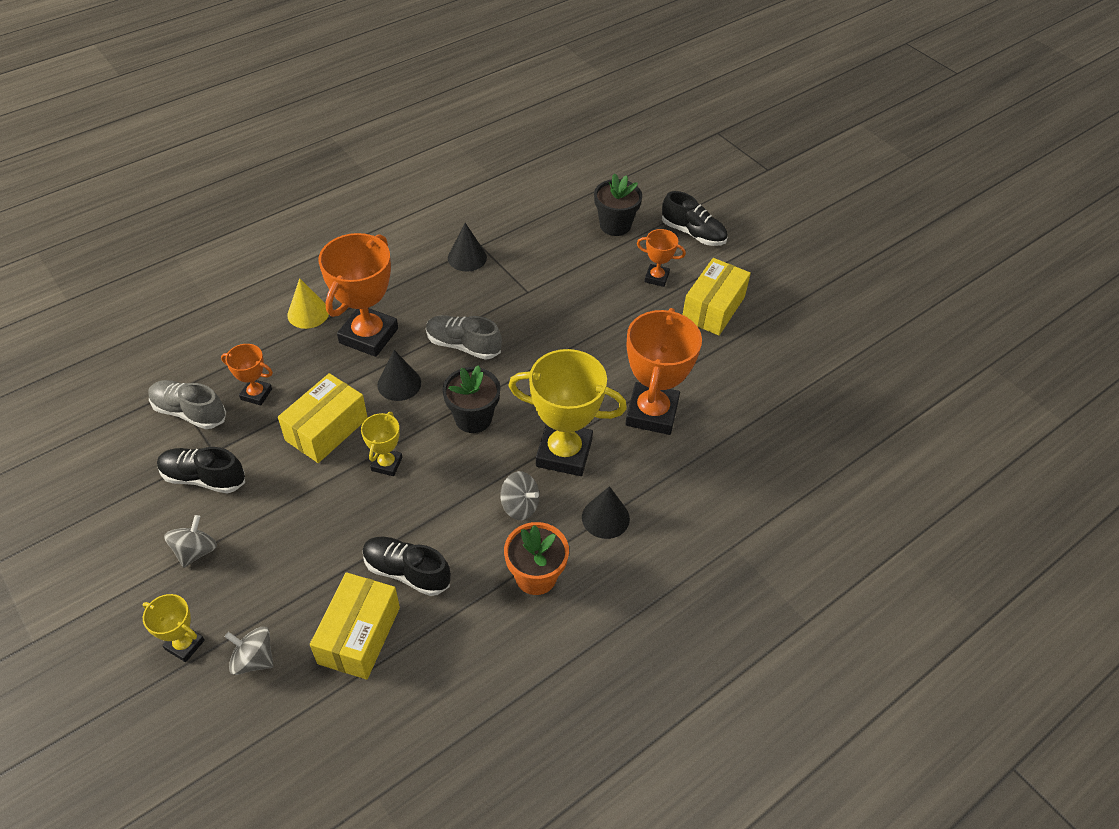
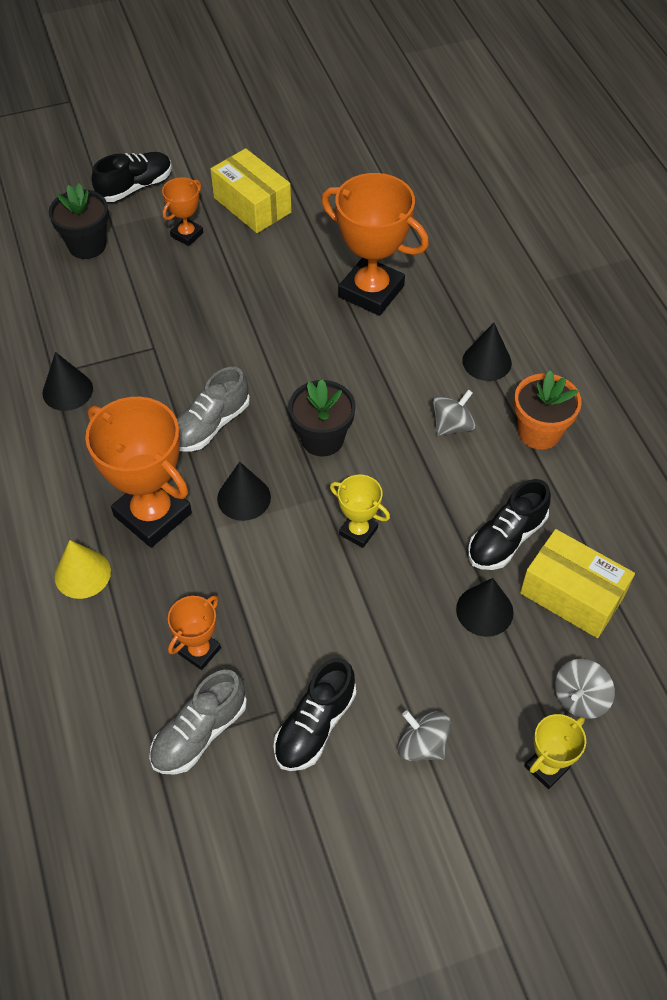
camera: 70 degrees left, 5 degrees up
yellow box [278,373,368,463] -> none
yellow trophy [508,349,627,476] -> none
none -> black cone [456,578,514,637]

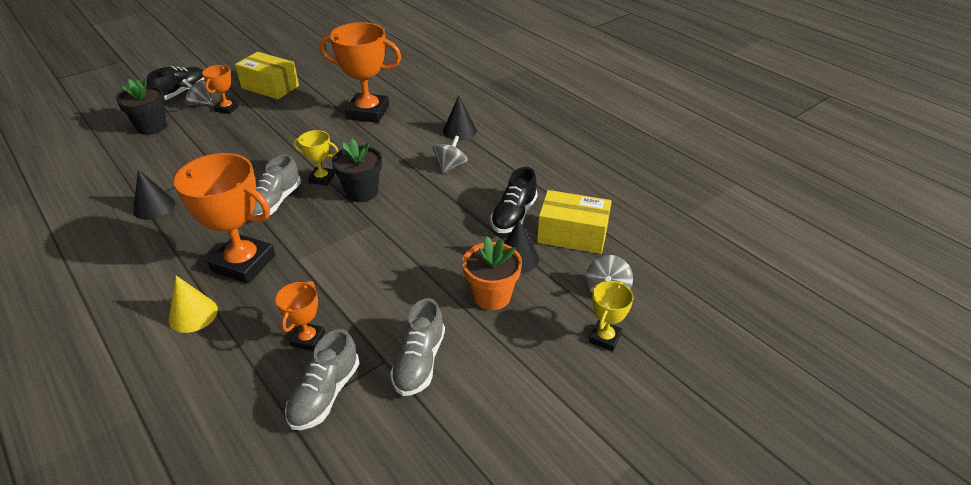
camera: 20 degrees left, 15 degrees down
black cone [217,462,271,521] -> none
black shoe [273,658,356,771] -> grey shoe [390,298,445,396]
yellow trophy [330,475,390,548] -> yellow trophy moved to [293,130,338,186]
grey spinning top [398,710,451,761] -> grey spinning top moved to [182,79,212,105]
orange flower pot [514,370,582,450] -> orange flower pot moved to [462,237,522,310]

